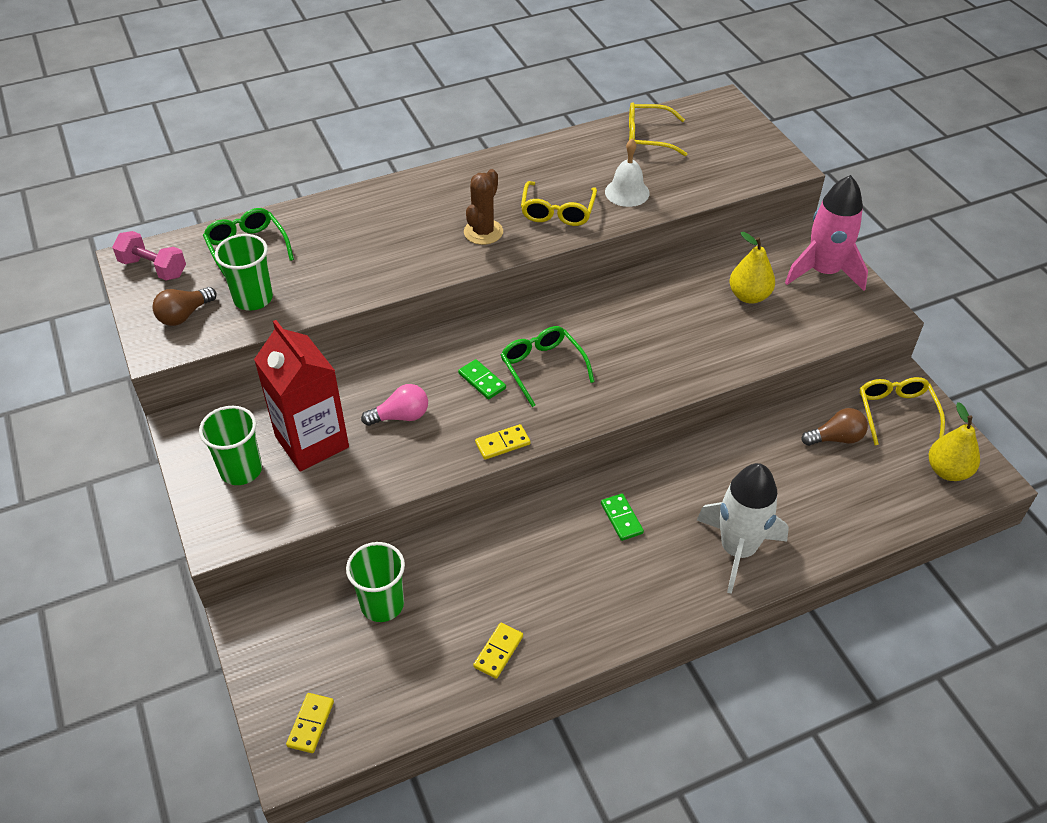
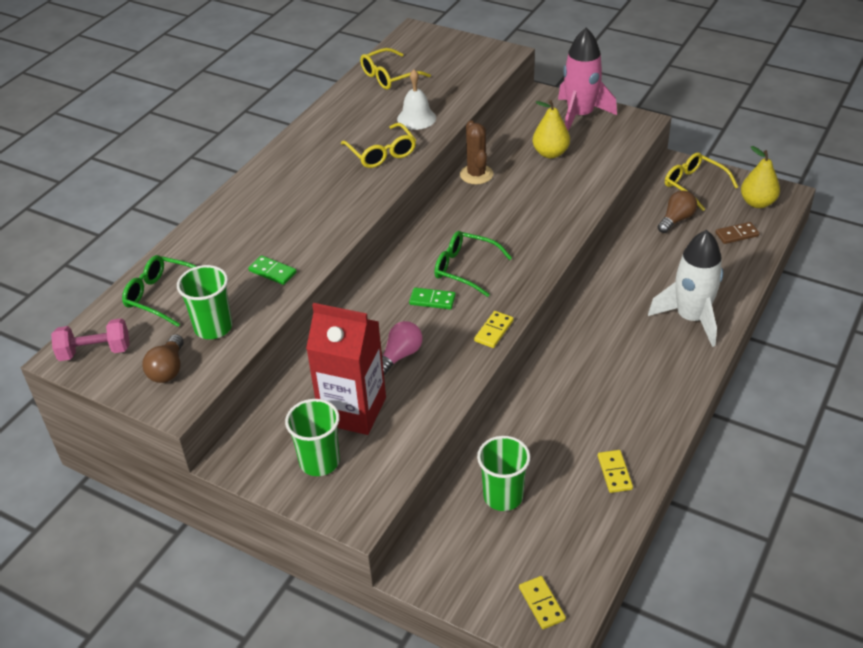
camera: 35 degrees left, 5 degrees down
brown cactus [464,169,503,245] -> brown cactus moved to [460,120,494,184]
green domino [601,493,644,541] -> green domino moved to [248,255,297,285]
none -> brown domino [715,222,760,244]

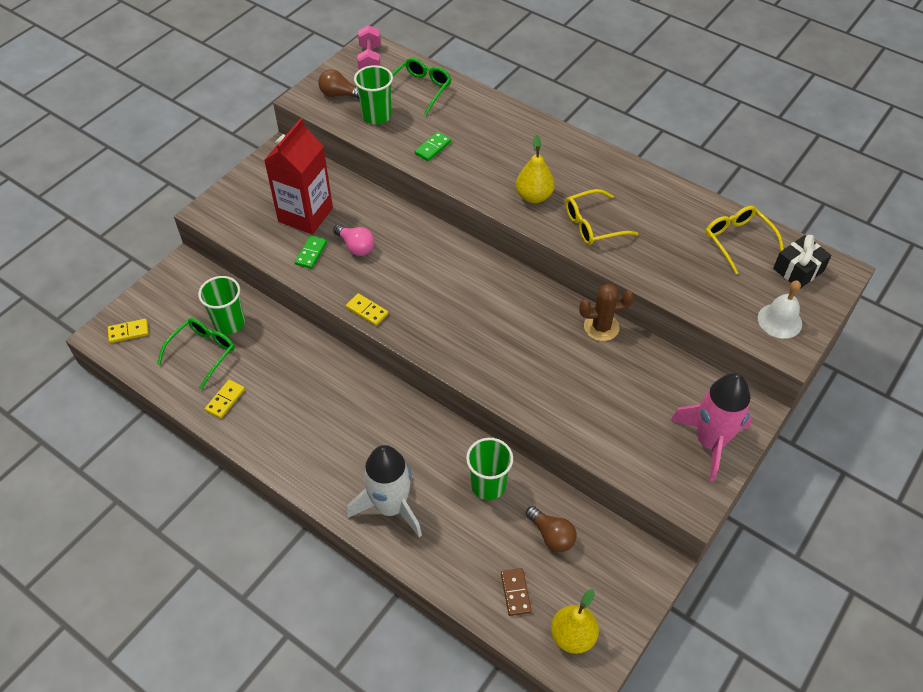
camera: 95 degrees right, 10 degrees up
green cup [285,399,340,476] -> green cup moved to [466,438,513,500]
white bell [397,69,436,130] -> white bell moved to [758,280,802,339]
green domino [409,288,456,309] -> green domino moved to [295,235,327,269]
green glasses [434,231,512,297] -> green glasses moved to [157,318,235,389]
yellow pear [532,100,570,158] -> yellow pear moved to [516,135,555,203]
yellow domino [598,450,633,493] -> yellow domino turned 60 degrees counterclockwise [205,380,245,419]
yellow glasses [665,153,738,211] -> none
none -> black gift [773,235,832,288]

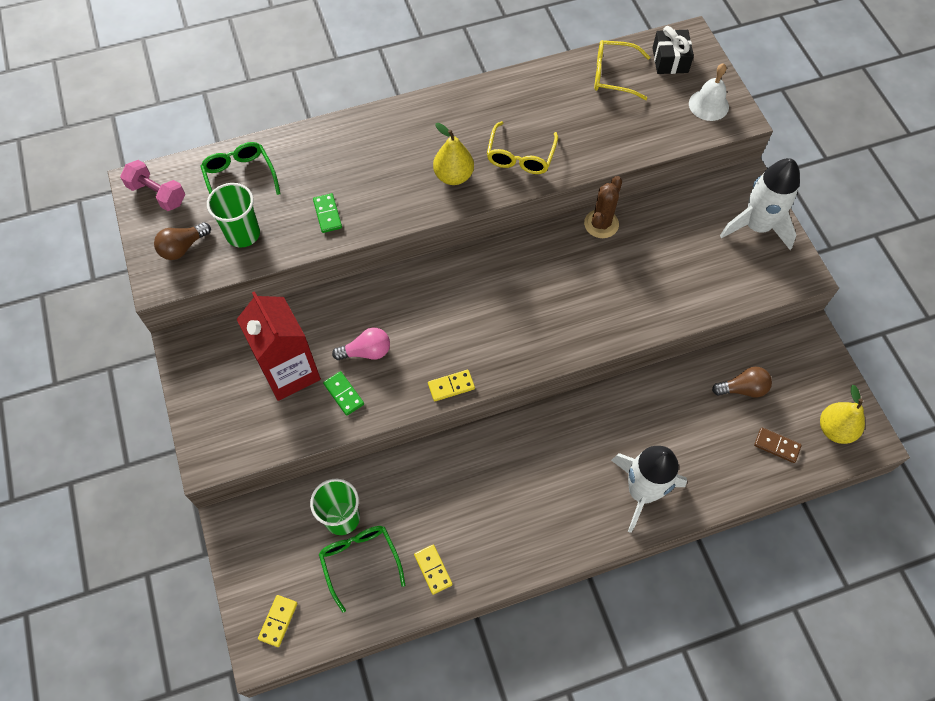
camera: 55 degrees left, 10 degrees up
green cup [466,438,513,500] -> none
pink rocket [671,373,752,482] -> white rocket [720,158,800,250]

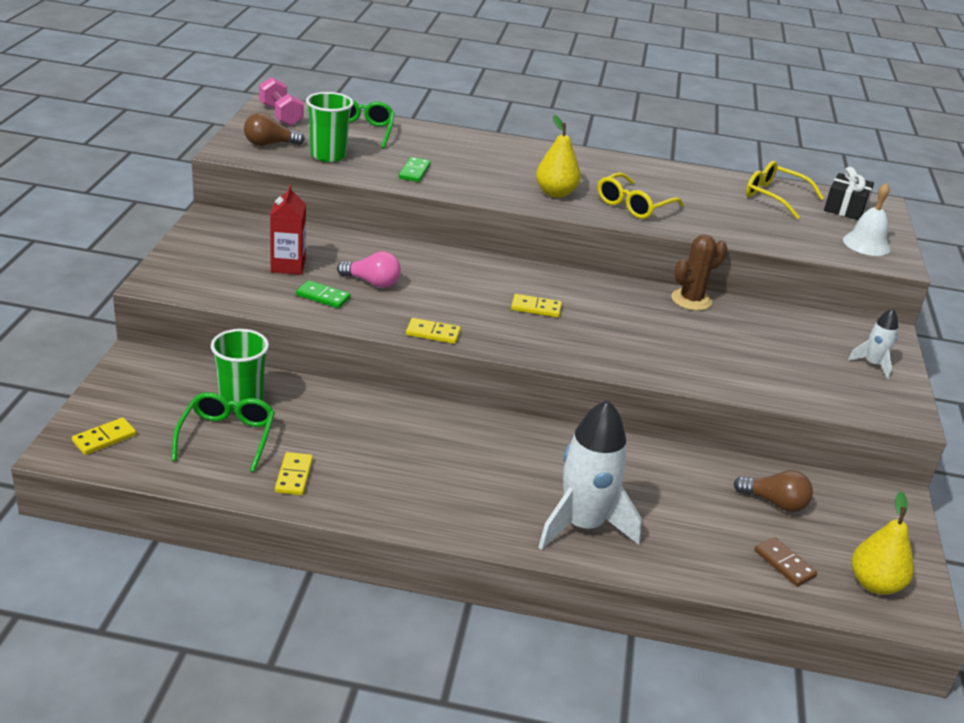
camera: 25 degrees right, 30 degrees down
red carton [236,291,321,401] -> red carton [270,185,306,275], size x0.59
green domino [323,371,364,416] -> green domino turned 60 degrees counterclockwise [296,280,351,308]
white rocket [720,158,800,250] -> white rocket [848,308,898,379], size x0.49
none -> yellow domino [511,294,562,318]

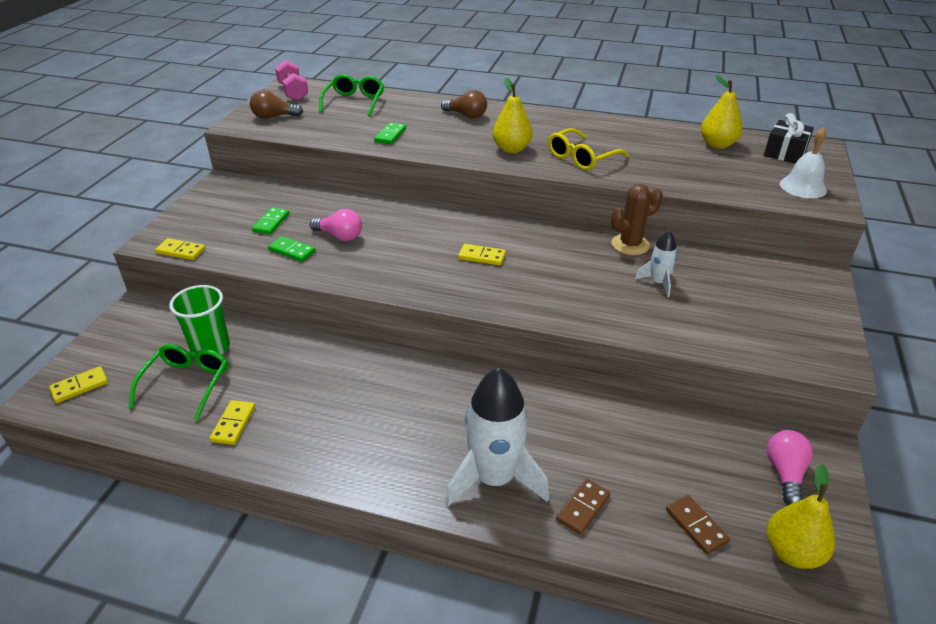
camera: 10 degrees right, 5 degrees up
red carton [270,185,306,275] -> green domino [252,207,289,235]
green cup [306,92,353,162] -> none
yellow domino [406,318,461,344] -> yellow domino moved to [155,238,205,260]
brown light bulb [734,470,813,512] -> brown light bulb moved to [441,90,487,119]
yellow glasses [746,161,824,219] -> yellow pear [701,75,743,149]
white rocket [848,308,898,379] -> white rocket moved to [635,230,677,297]
none -> brown domino [556,479,610,535]
none -> pink light bulb [767,430,813,505]

